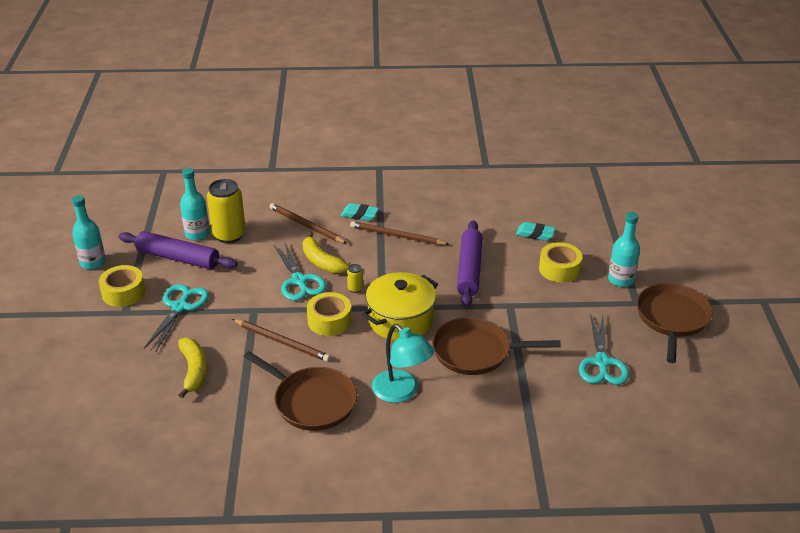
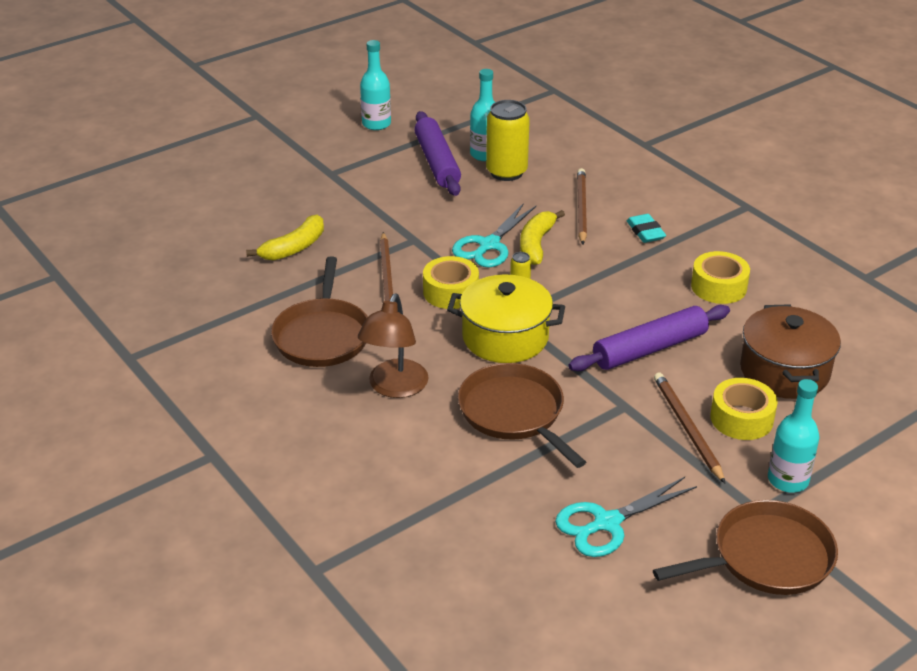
camera: 55 degrees right, 0 degrees up
yellow tape [99,265,145,307] -> yellow tape moved to [691,251,750,304]
turquoise scissors [144,284,209,352] -> none
brown pencil [350,221,449,245] -> brown pencil moved to [654,373,725,483]
turquoise lamp [372,324,434,403] -> brown lamp [358,293,429,398]
turquoise eraser [516,222,556,241] -> brown pot [740,304,841,399]

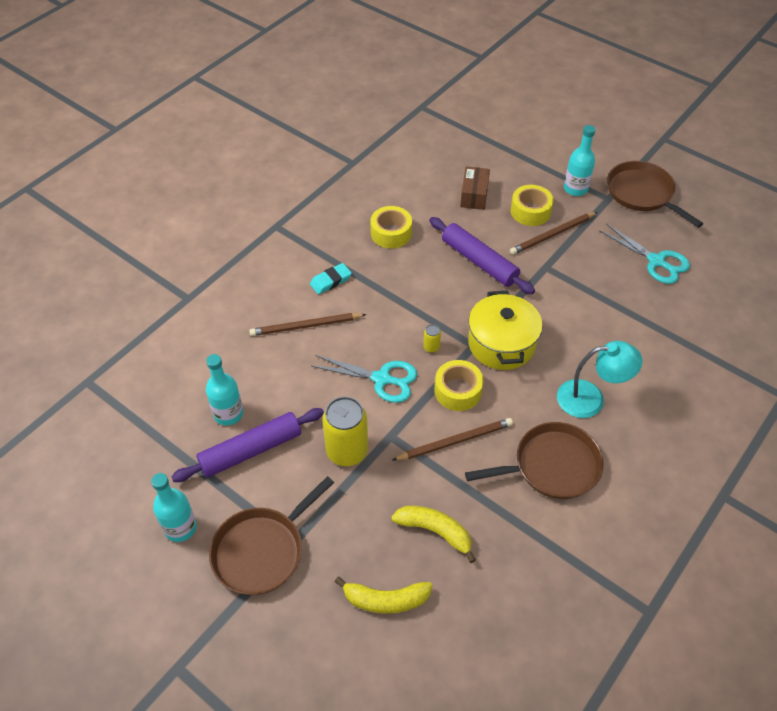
camera: 105 degrees left, 15 degrees up
brown lamp [358,293,429,398] -> turquoise lamp [557,341,642,418]
brown pan [458,363,586,468] -> brown pan moved to [209,476,334,595]
yellow can [486,100,530,181] -> yellow can moved to [322,396,368,466]
yellow banana [520,210,565,265] -> yellow banana moved to [335,577,433,614]
brown pot [740,304,841,399] -> brown box [460,166,490,210]

